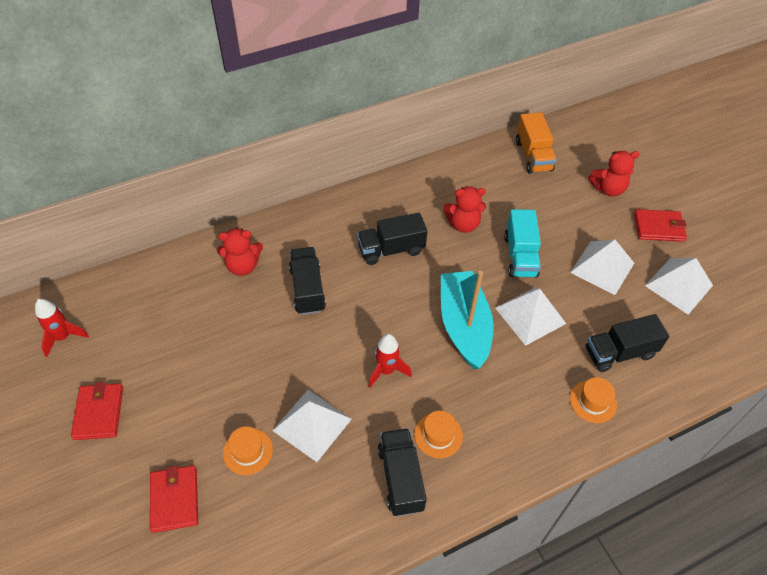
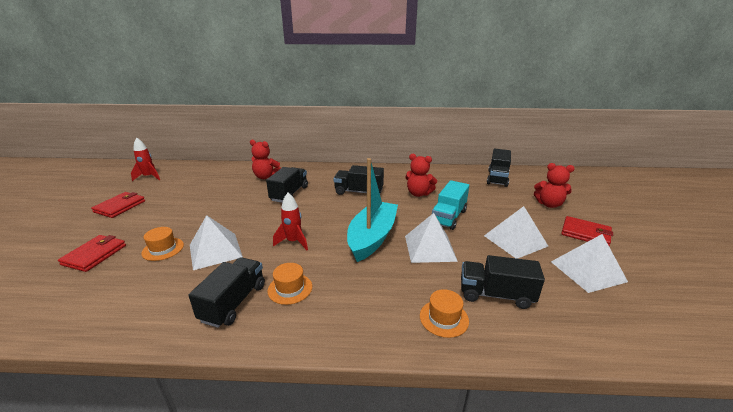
camera: 30 degrees right, 25 degrees down
orange truck [516,112,557,174] -> black truck [487,149,511,187]

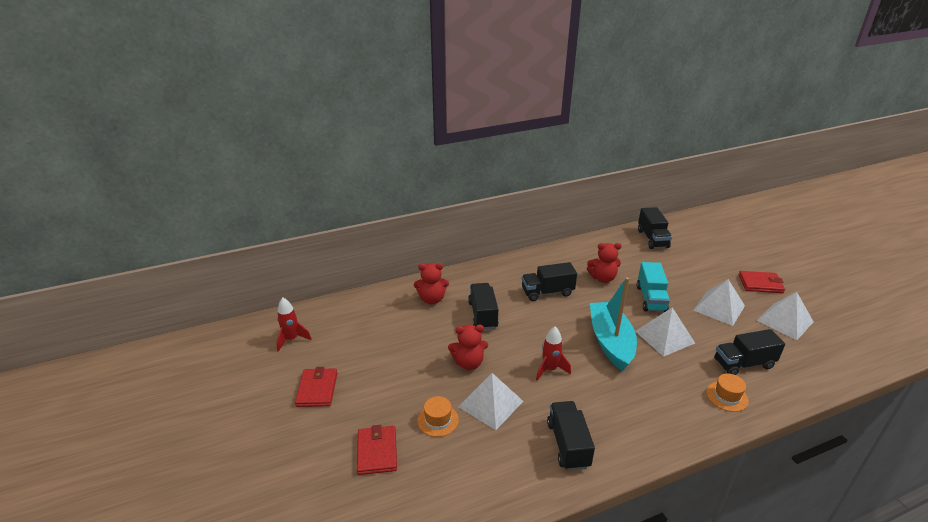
camera: 25 degrees left, 5 degrees up
orange hat [267,263,312,305] -> none
red teddy bear [534,163,575,208] -> red teddy bear moved to [448,325,488,370]

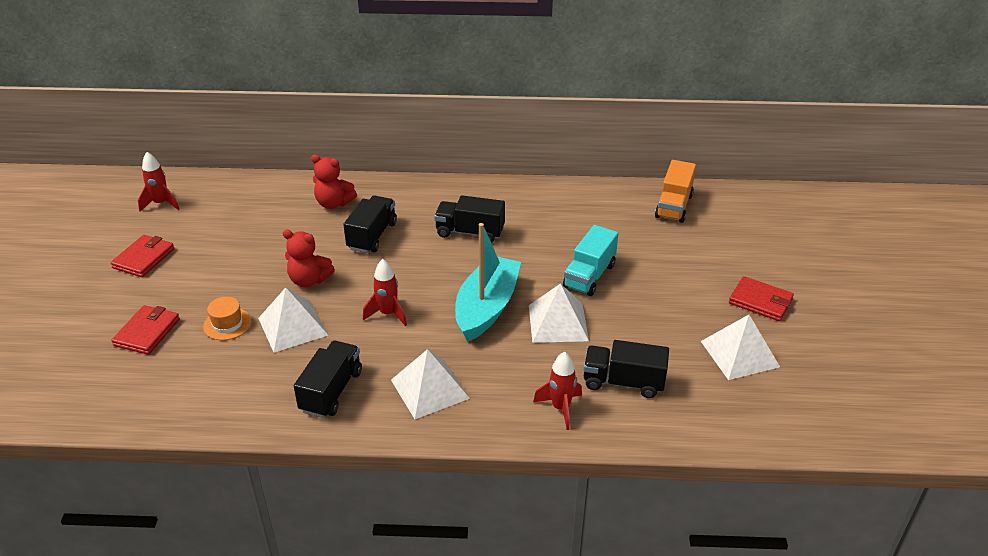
camera: 25 degrees right, 5 degrees up
red teddy bear [587,243,622,283] -> none
black truck [638,207,672,249] -> orange truck [655,160,696,223]
white pyramid [693,279,745,326] -> white pyramid moved to [391,349,470,419]
orange hat [706,373,749,412] -> red rocket [533,352,582,430]

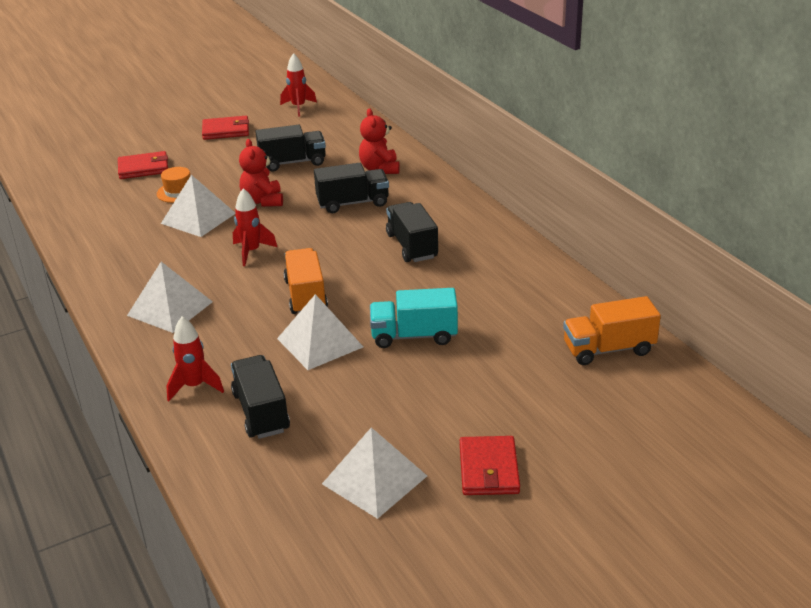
camera: 60 degrees right, 5 degrees down
black truck [294,341,362,418] -> black truck moved to [255,125,326,172]
turquoise boat [455,223,521,342] -> orange truck [284,248,328,314]

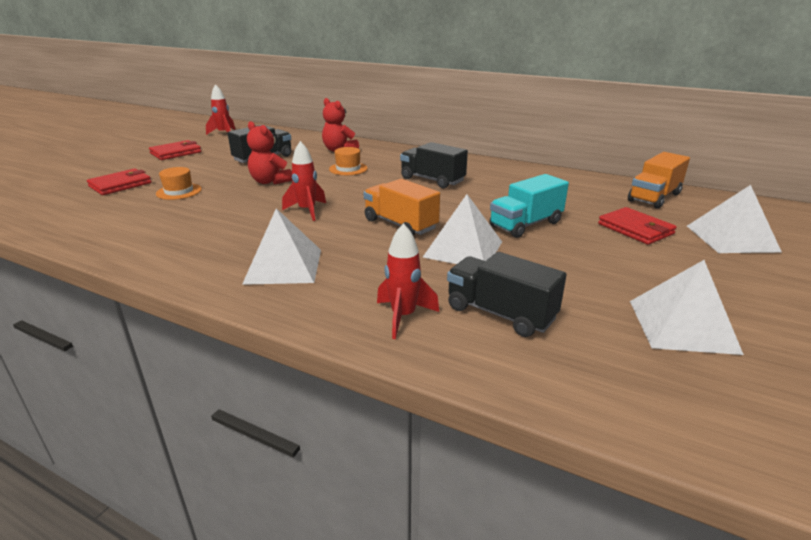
camera: 35 degrees left, 5 degrees down
white pyramid [161,175,235,237] -> white pyramid moved to [687,185,782,253]
black truck [314,163,389,213] -> orange hat [329,147,368,175]
red wallet [460,436,520,495] -> red wallet moved to [598,207,677,245]

